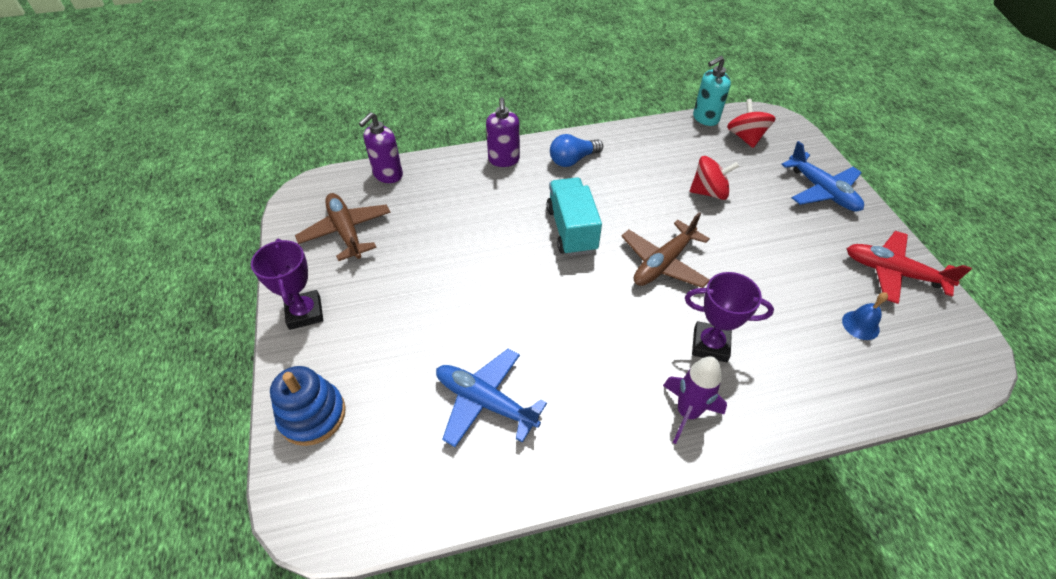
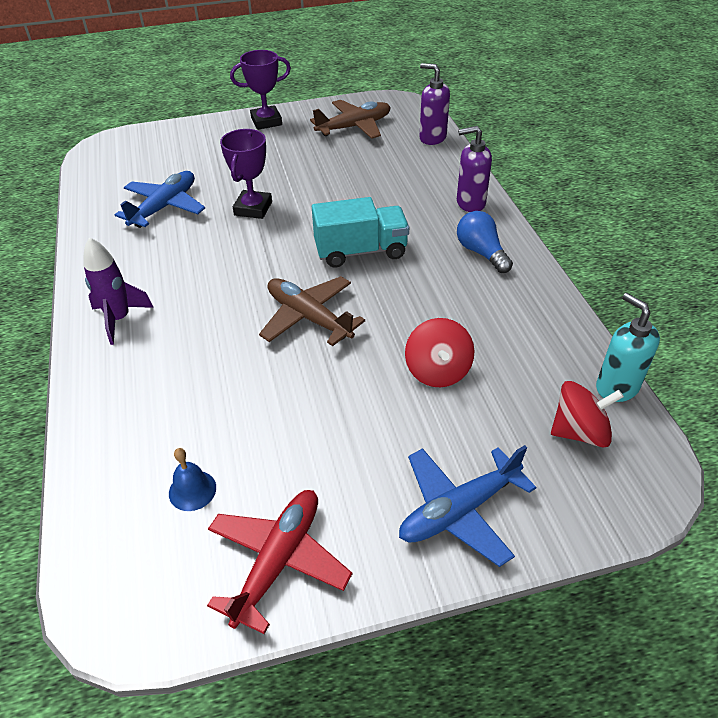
camera: 90 degrees right, 5 degrees down
blue stacking toy [270,366,346,446] -> none
purple trophy [685,272,774,362] -> purple trophy moved to [220,129,272,219]

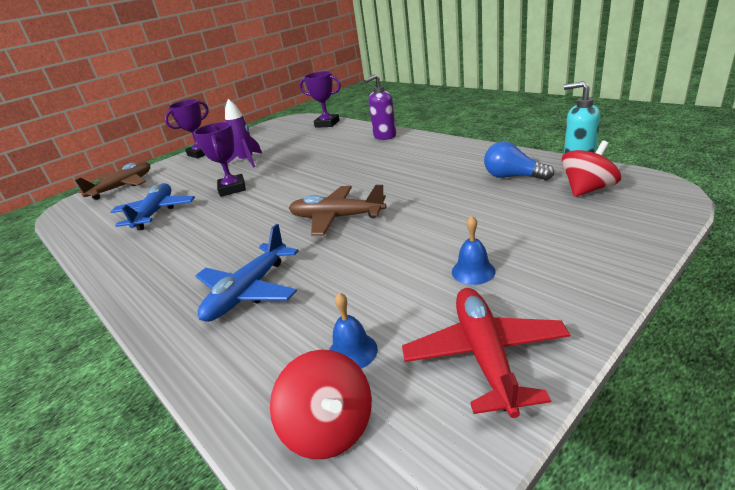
camera: 25 degrees left, 15 degrees down
purple rocket [84,237,154,345] -> purple rocket moved to [225,99,262,168]
brown plane [310,100,391,139] -> brown plane moved to [75,162,150,200]
turquoise truck [312,197,409,267] -> none
blue plane [399,445,536,567] -> blue plane moved to [196,224,299,322]
red spinning top [405,318,474,387] -> red spinning top moved to [270,350,372,459]
purple soap dispenser [419,63,450,145] -> purple trophy [299,71,341,128]
blue light bulb [457,211,513,273] -> blue light bulb moved to [484,142,554,181]
none -> blue bell [452,216,496,285]

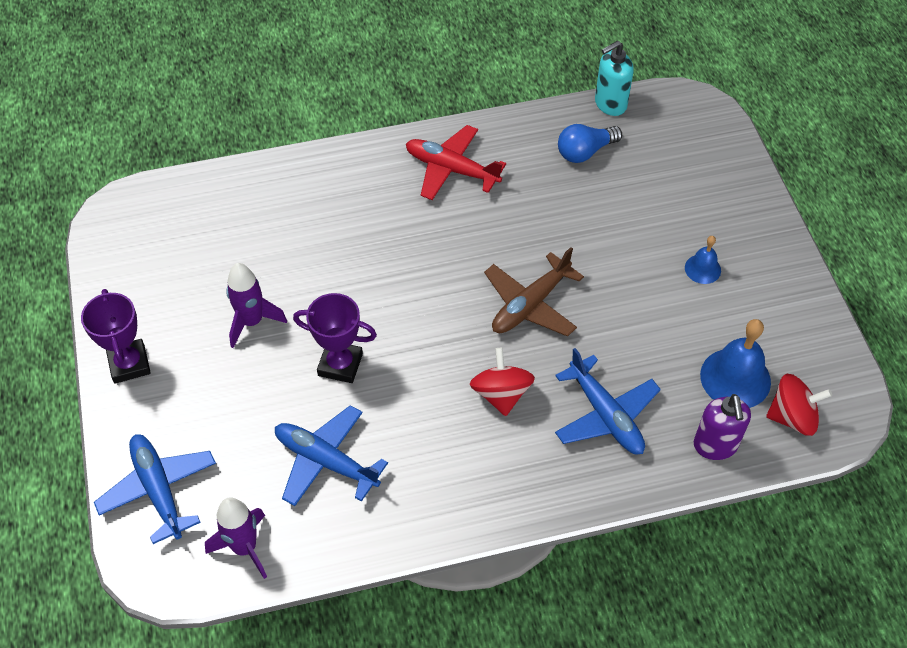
camera: 65 degrees left, 25 degrees up
brown plane [75,162,150,200] -> blue plane [94,434,216,544]
purple trophy [299,71,341,128] -> none
blue bell [329,292,378,369] -> blue bell [700,319,771,408], size x1.82
purple soap dispenser [364,74,396,140] -> purple soap dispenser moved to [694,394,751,460]
red plane [402,288,570,418] -> red plane moved to [406,125,506,200]
red spinning top [562,141,621,197] -> red spinning top moved to [470,348,535,416]
none -> purple rocket [205,497,267,579]

